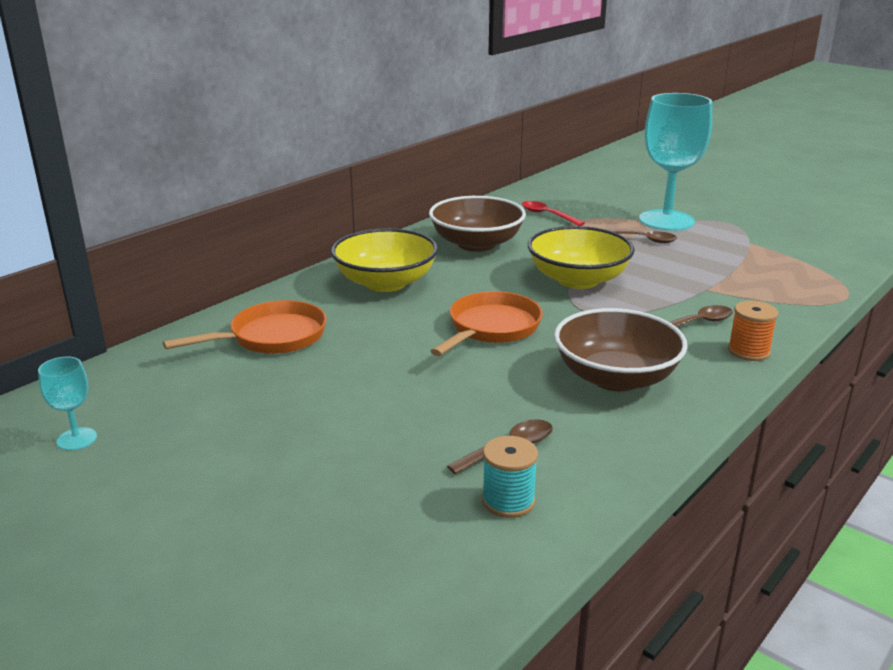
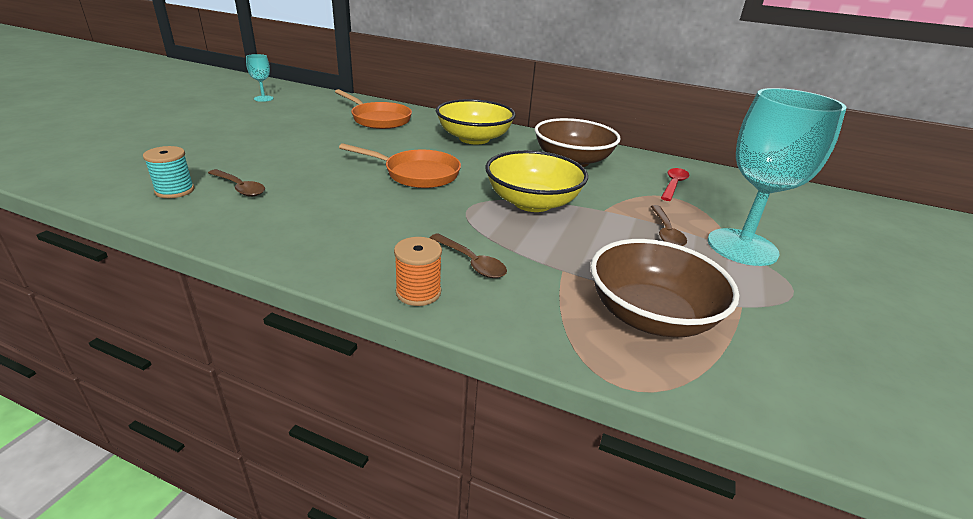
camera: 70 degrees right, 5 degrees up
brown bowl [554,308,688,391] -> brown bowl moved to [590,239,739,337]

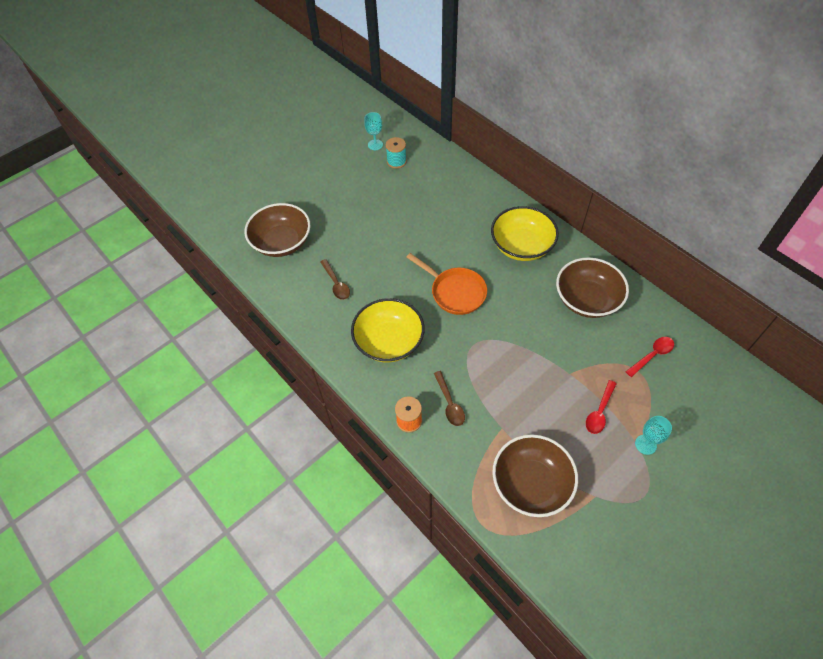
camera: 30 degrees right, 25 degrees up
turquoise spool [143,146,195,198] -> turquoise spool moved to [386,137,407,169]
orange pan [335,89,412,129] -> none
yellow bowl [485,150,588,212] -> yellow bowl moved to [351,298,425,362]
brown spoon [651,205,687,246] -> red spoon [586,380,617,434]
turquoise goblet [708,88,847,266] -> turquoise goblet [635,416,672,455], size x0.44
none -> brown bowl [244,203,310,257]

